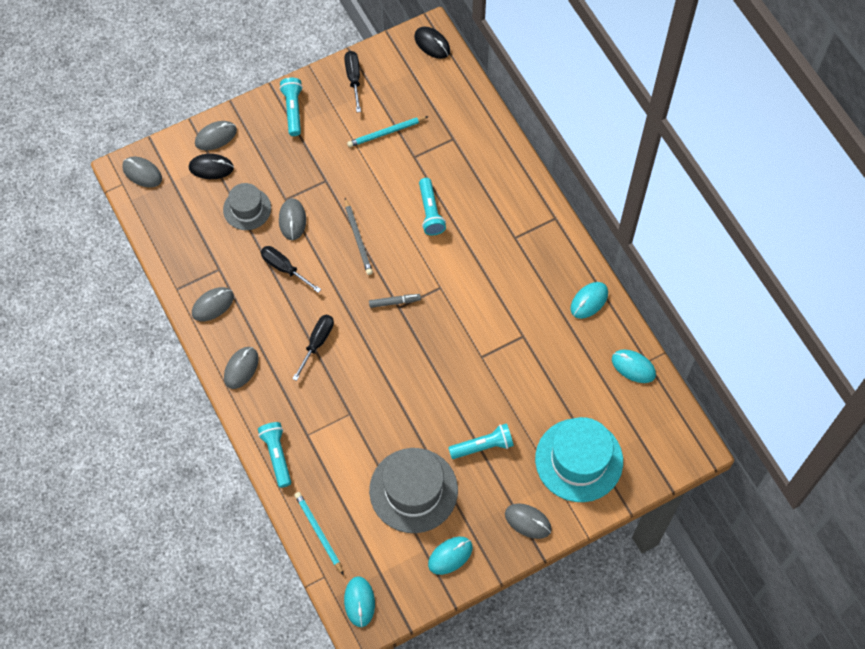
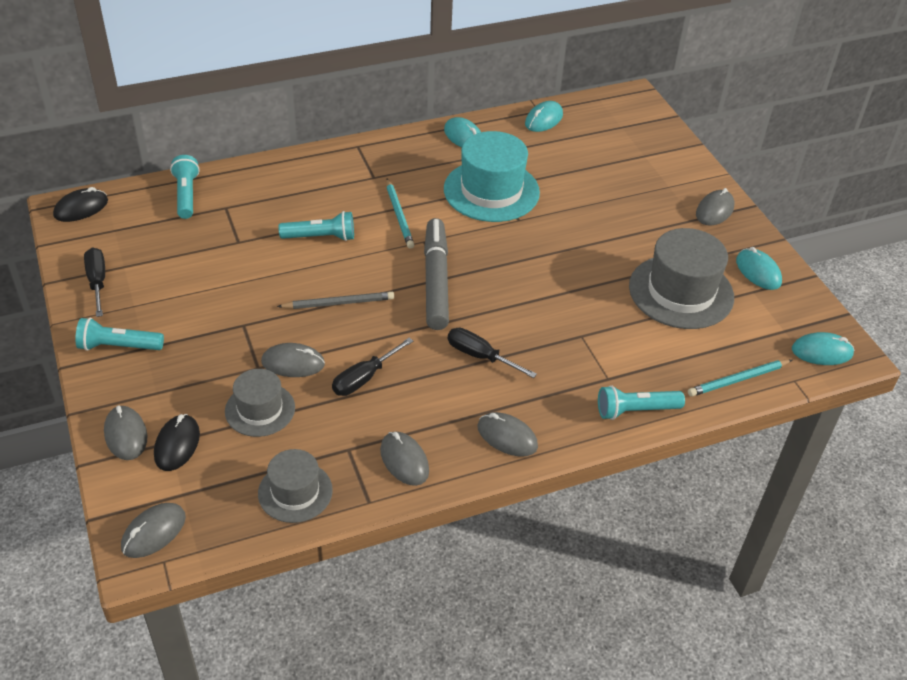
camera: 85 degrees left, 20 degrees down
black screwdriver [344,51,361,112] -> black screwdriver turned 75 degrees clockwise [84,247,105,317]
turquoise pencil [347,116,429,147] -> turquoise pencil moved to [386,179,414,249]
grey marker [369,294,421,308] -> grey marker [424,218,449,330], size x2.23
turquoise flashlight [448,423,514,459] -> turquoise flashlight moved to [170,155,200,219]
turquoise hat [535,417,623,502] -> turquoise hat moved to [444,131,540,222]
none -> grey hat [258,449,333,523]

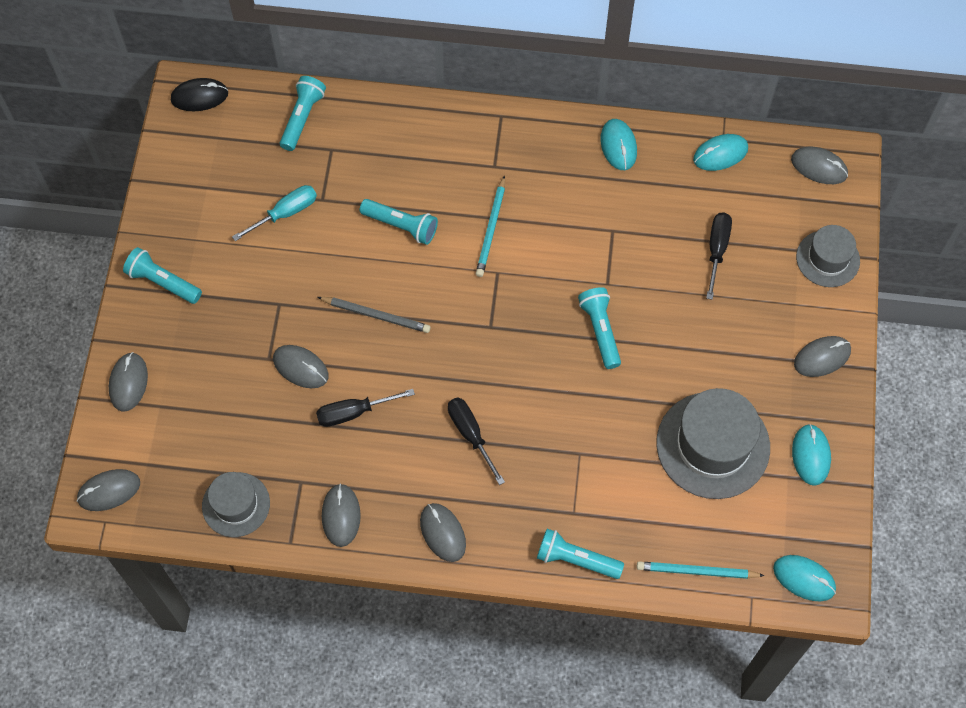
camera: 30 degrees right, 20 degrees up
black screwdriver [84,247,105,317] -> black screwdriver moved to [706,212,732,300]
black mouse [154,414,200,471] -> none
grey hat [225,369,295,437] -> grey hat moved to [796,225,860,287]
grey marker [424,218,449,330] -> none
turquoise hat [444,131,540,222] -> none
none -> turquoise screwdriver [232,185,317,241]
none -> turquoise flashlight [578,287,621,369]
none -> grey mouse [791,147,848,184]

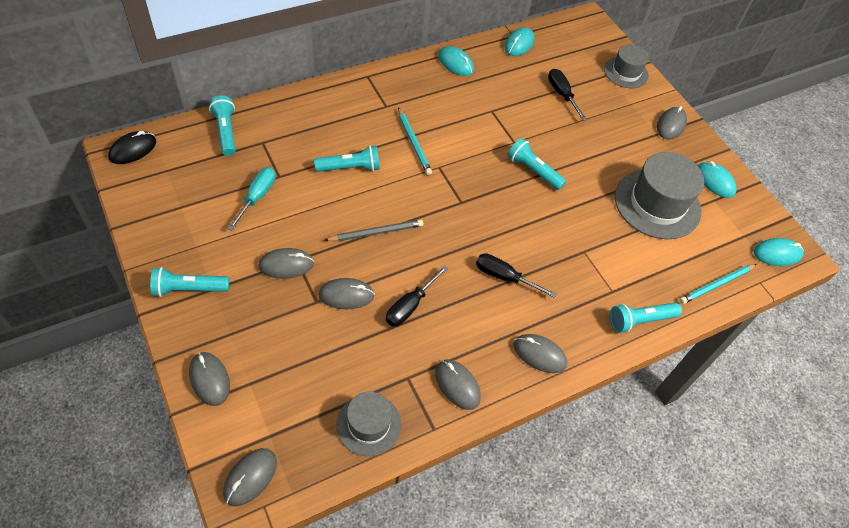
camera: 40 degrees left, 10 degrees down
grey mouse [791,147,848,184] -> grey mouse moved to [258,248,314,279]

